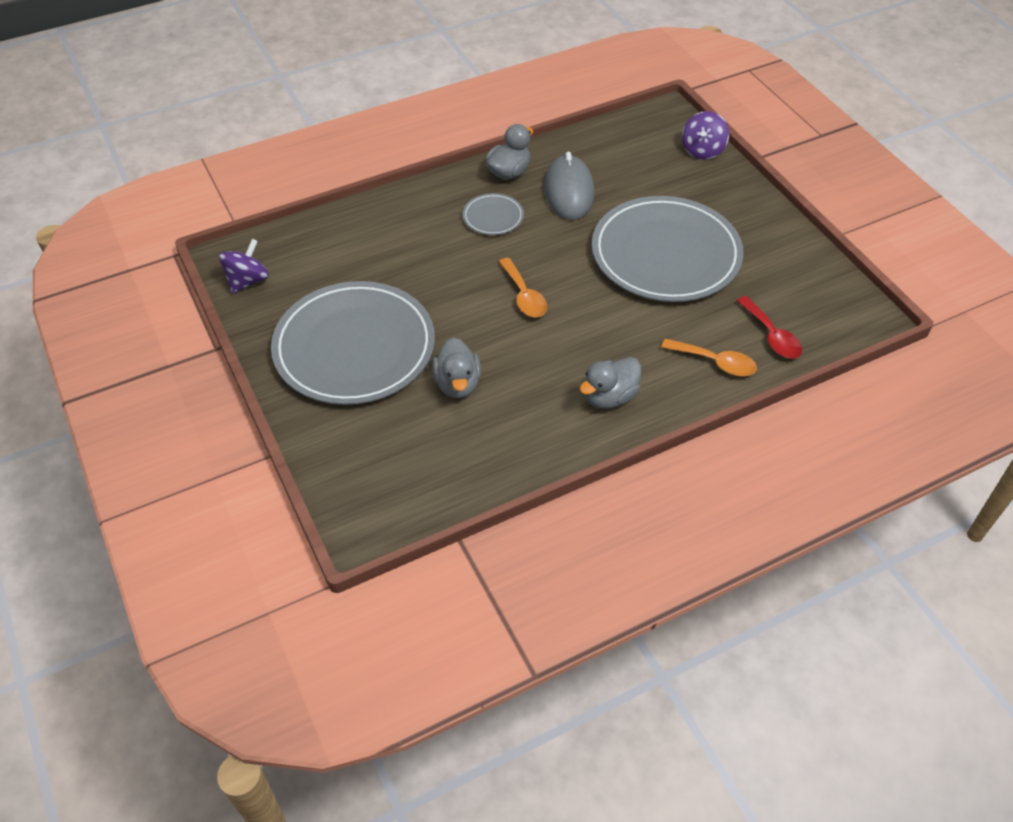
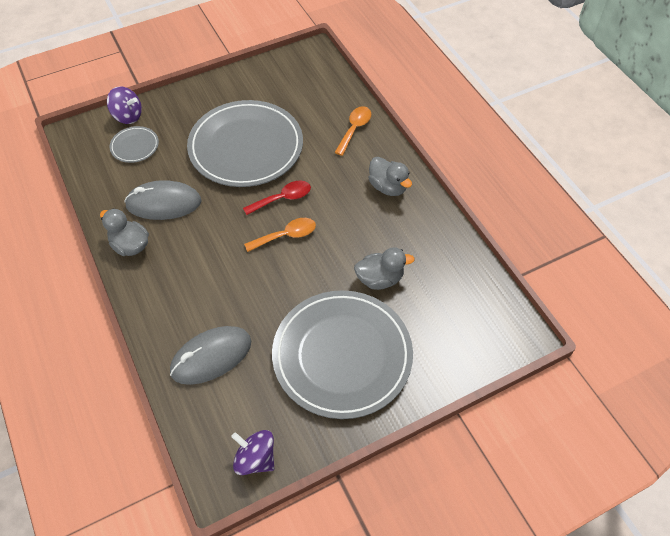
camera: 90 degrees left, 5 degrees up
grey plate [463,193,524,235] -> grey plate moved to [110,126,159,163]
red spoon [737,296,802,359] -> red spoon moved to [243,180,311,215]
none -> grey mouse [170,326,251,385]

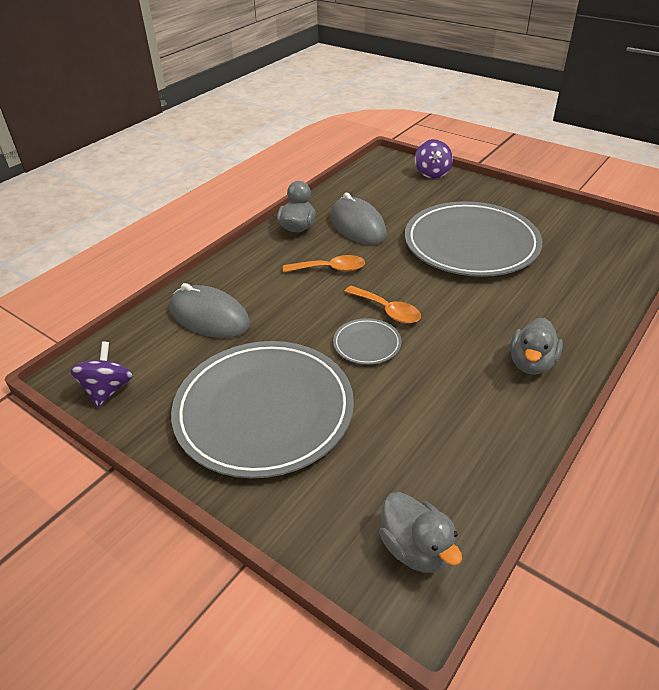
camera: 65 degrees right, 15 degrees down
grey plate [110,126,159,163] -> grey plate moved to [333,318,401,365]
red spoon [243,180,311,215] -> none
orange spoon [334,106,371,156] -> orange spoon moved to [283,255,365,273]
grey duck [354,247,415,290] -> grey duck moved to [379,492,462,573]

